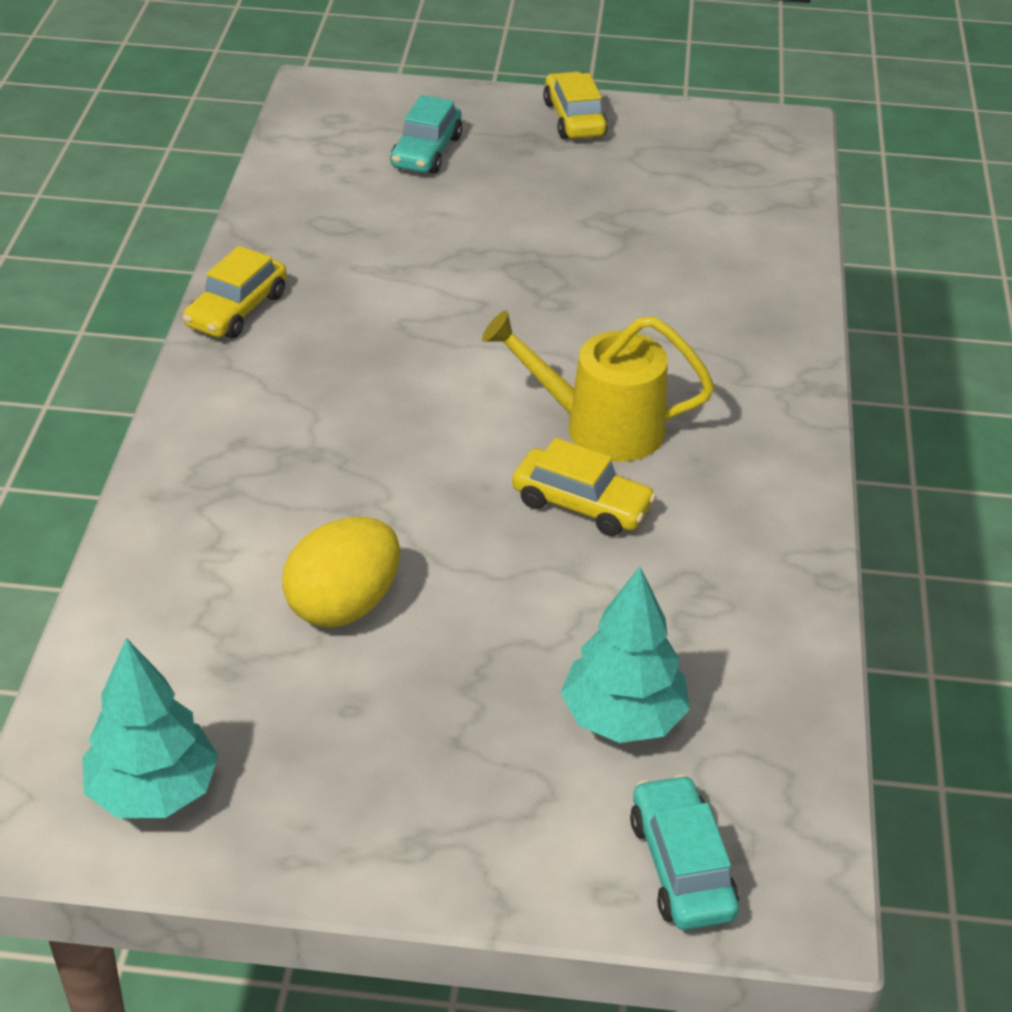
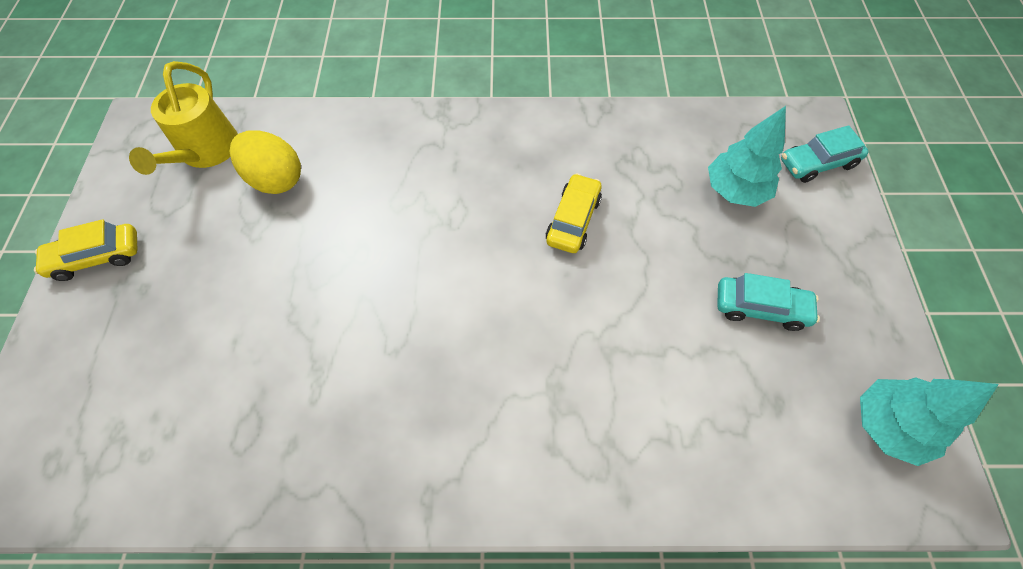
camera: 95 degrees left, 20 degrees up
yellow car [183,246,287,338] -> none
yellow egg [282,517,400,627] -> yellow egg moved to [230,130,301,194]
turquoise car [390,95,462,174] -> turquoise car moved to [717,273,820,331]
yellow watering can [482,310,714,462] -> yellow watering can moved to [129,61,238,175]

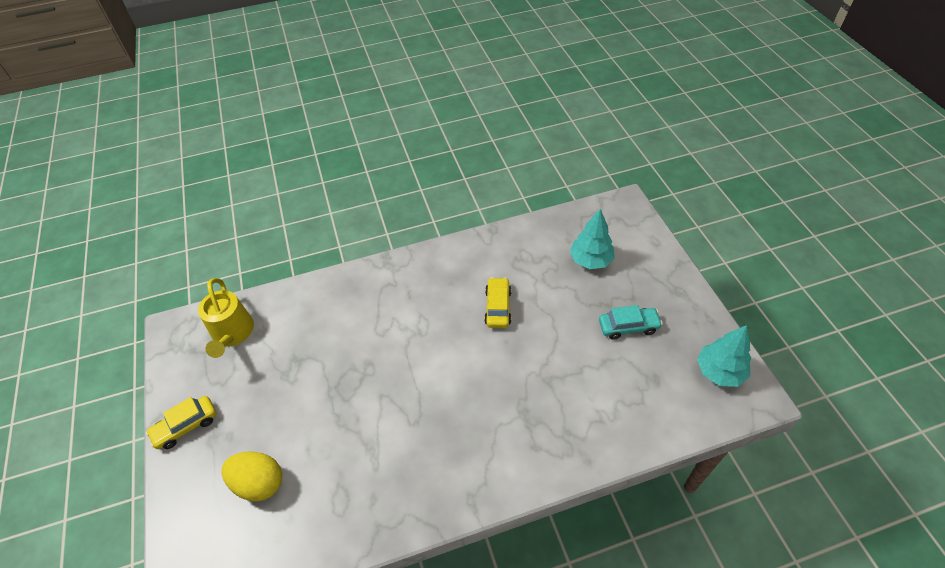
camera: 15 degrees left, 10 degrees down
yellow egg [230,130,301,194] -> yellow egg moved to [222,451,282,501]
turquoise car [781,125,869,183] -> none

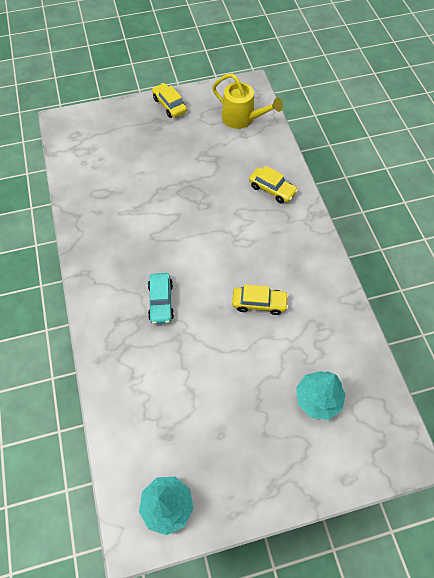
camera: 90 degrees right, 10 degrees up
yellow watering can [198,278,254,358] -> yellow watering can turned 135 degrees counterclockwise [212,73,283,129]
yellow egg [222,451,282,501] -> none
turquoise car [599,305,663,340] -> turquoise car moved to [148,273,174,324]
none -> yellow car [249,166,298,203]

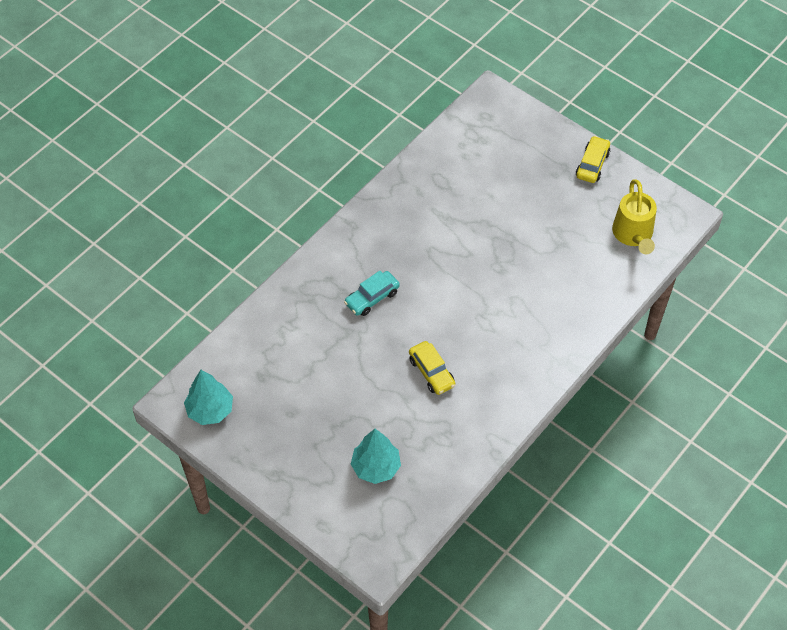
camera: 55 degrees right, 5 degrees down
yellow car [249,166,298,203] -> none

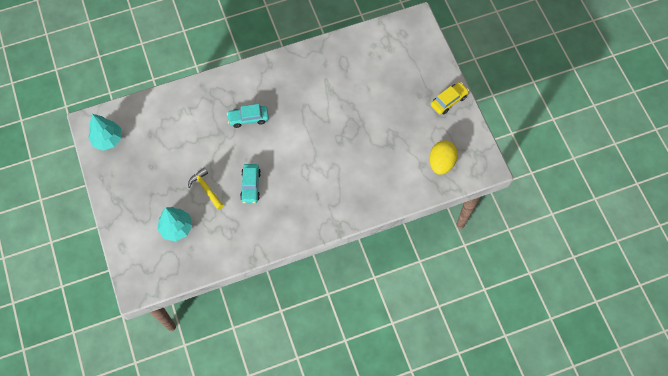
camera: 30 degrees right, 10 degrees up
yellow car [409,341,455,395] -> turquoise car [240,164,261,203]
yellow watering can [612,179,657,254] -> yellow egg [429,141,458,175]
none -> yellow hammer [188,168,224,210]

